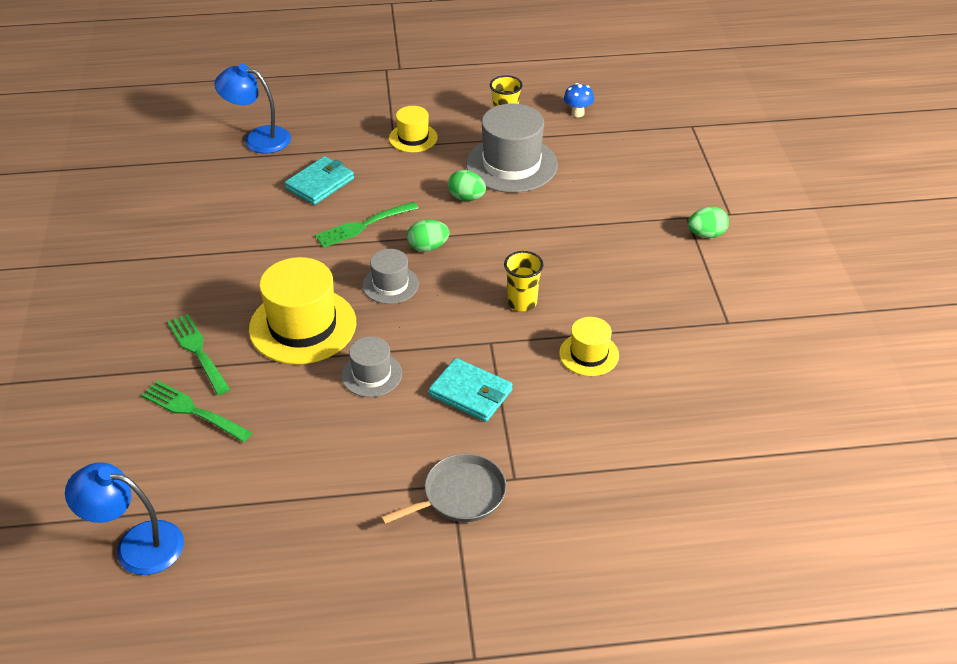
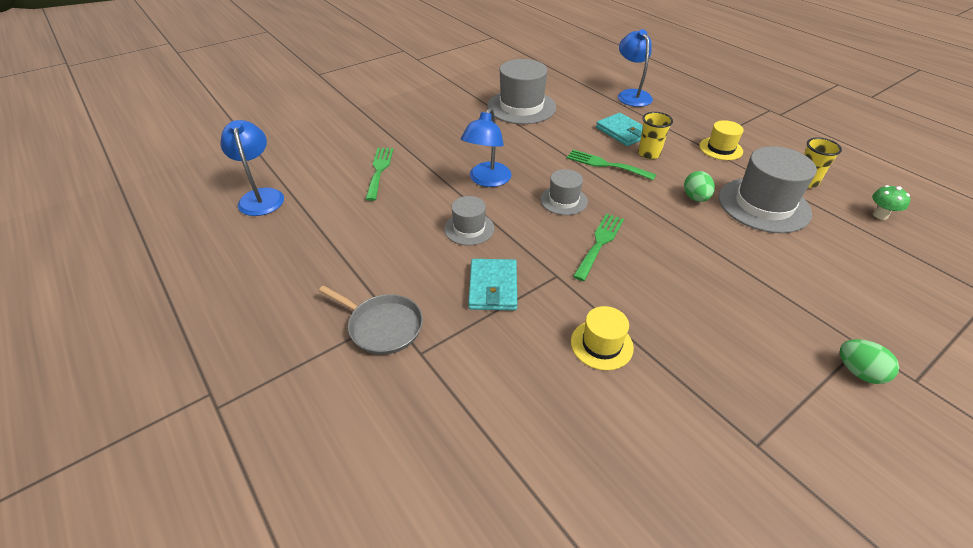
camera: 60 degrees right, 0 degrees up
green fork [167,314,230,395] -> green fork moved to [573,213,624,281]
yellow hat [249,257,356,365] -> blue lamp [461,108,512,187]
turquoise wallet [285,156,354,205] -> turquoise wallet turned 45 degrees clockwise [596,113,643,146]
green egg [407,220,449,252] -> none
yellow cup [504,251,544,311] -> yellow cup moved to [638,112,673,159]
blue mushroom [564,83,594,117] -> green mushroom [872,185,910,220]
none -> grey hat [487,59,556,124]

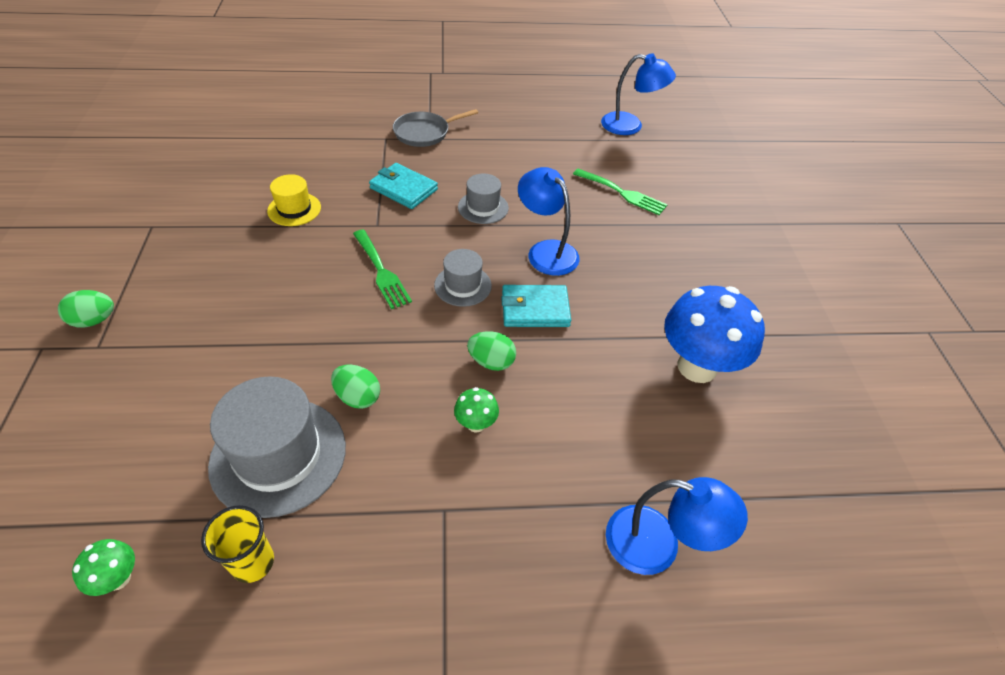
camera: 120 degrees right, 5 degrees up
grey hat [487,59,556,124] -> blue mushroom [664,286,765,383]
green fork [567,150,656,180] -> green egg [467,331,516,371]
turquoise wallet [596,113,643,146] -> turquoise wallet moved to [501,285,571,327]
yellow cup [638,112,673,159] -> green mushroom [454,387,499,433]
yellow hat [699,120,743,160] -> none

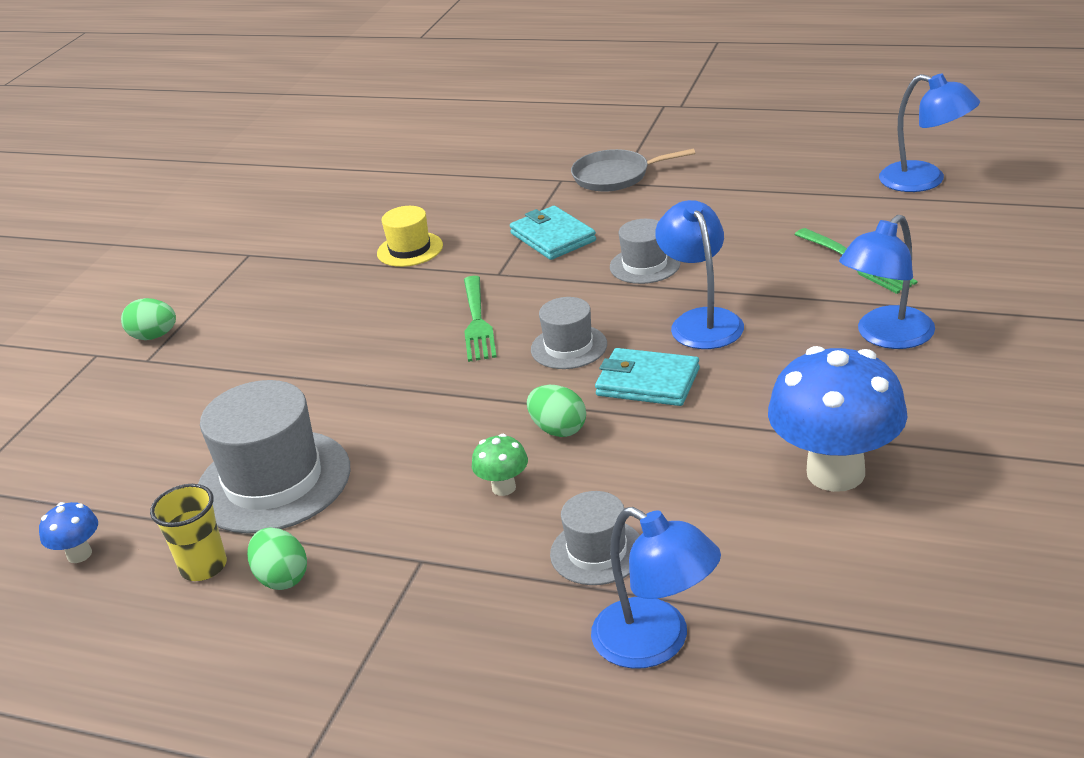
camera: 30 degrees right, 15 degrees down
green mushroom [72,539,135,596] -> blue mushroom [39,502,98,563]
green egg [331,365,380,409] -> green egg moved to [247,527,307,590]
none -> grey hat [550,491,640,585]
none -> blue lamp [839,215,935,349]

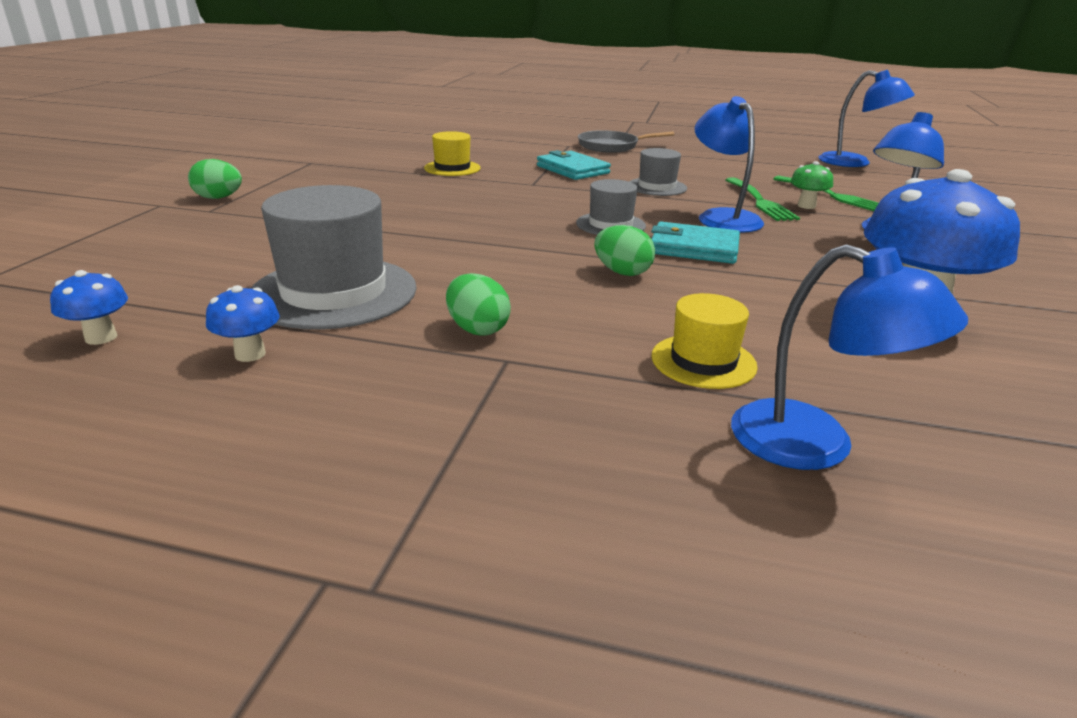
camera: 10 degrees left, 5 degrees down
yellow cup [150,484,227,581] -> blue mushroom [206,285,280,362]
green egg [247,527,307,590] -> green egg moved to [446,273,511,335]
green fork [464,276,497,362] -> green fork moved to [726,177,800,221]
green mushroom [472,434,528,496] -> green mushroom moved to [790,161,833,209]
grey hat [550,491,640,585] -> yellow hat [652,293,758,389]

